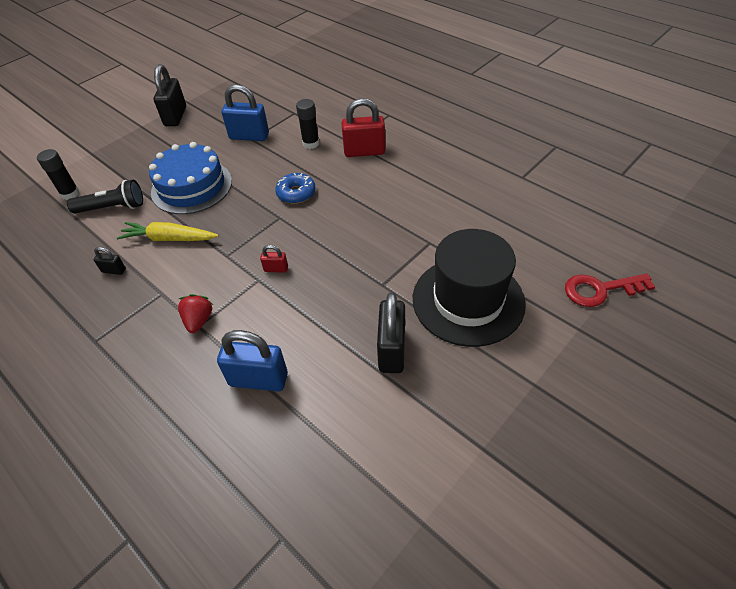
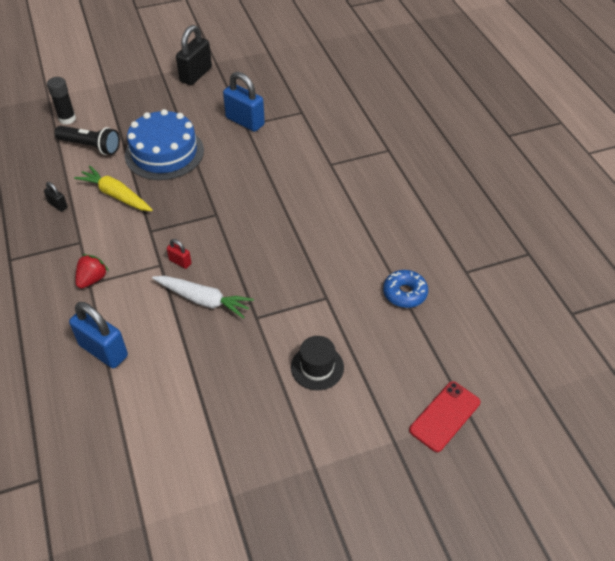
camera: 25 degrees right, 0 degrees up
blue donut [275,173,316,204] -> blue donut moved to [383,270,428,308]
black glue stick [296,99,319,149] -> none
red padlock [342,98,385,157] -> none
black padlock [377,292,405,373] -> none
black hat [413,229,526,347] -> black hat [291,336,344,390], size x0.48
red key [565,274,655,307] -> red phone [409,381,480,452]
none -> white carrot [152,276,254,319]

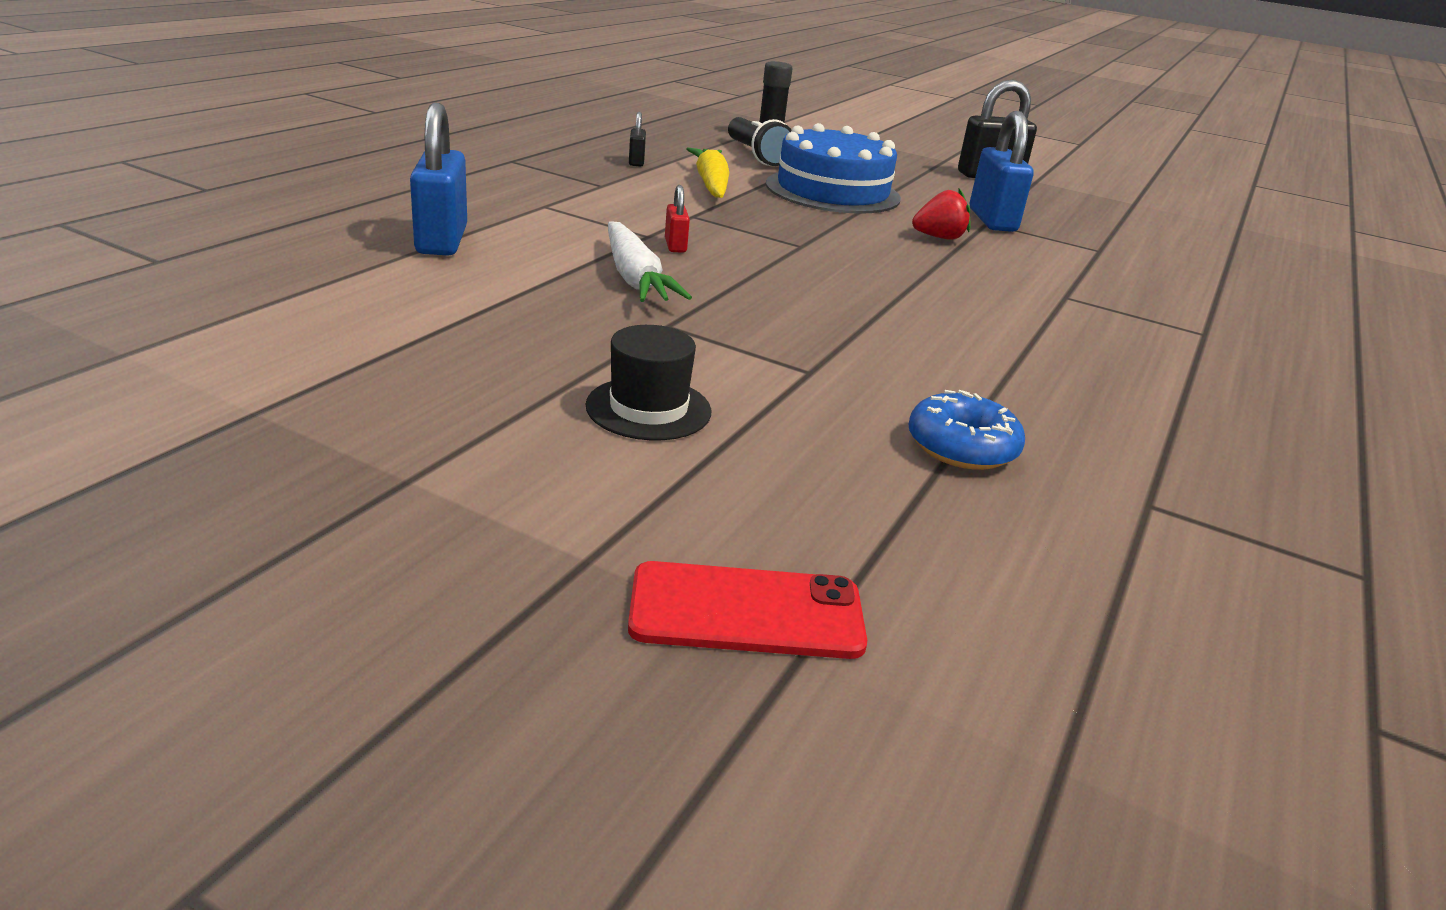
camera: 45 degrees right, 20 degrees down
red strawberry [75,254,109,289] -> red strawberry moved to [912,189,971,240]

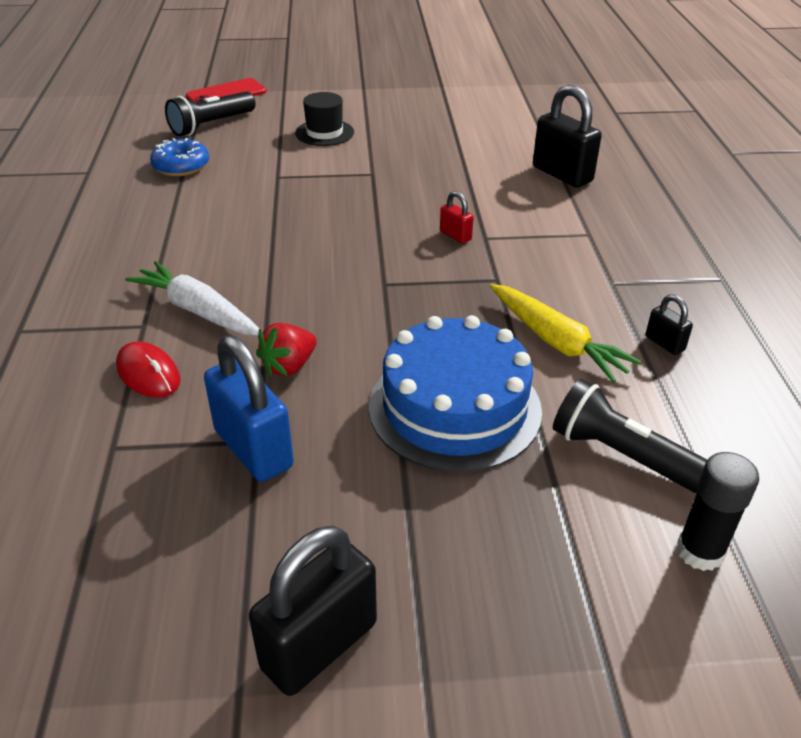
camera: 150 degrees right, 10 degrees up
blue padlock [410,103,467,255] -> black padlock [533,84,602,188]
white carrot [608,221,692,302] -> white carrot moved to [125,261,259,336]
none -> red mouse [116,341,181,398]
none -> black flashlight [165,91,256,136]

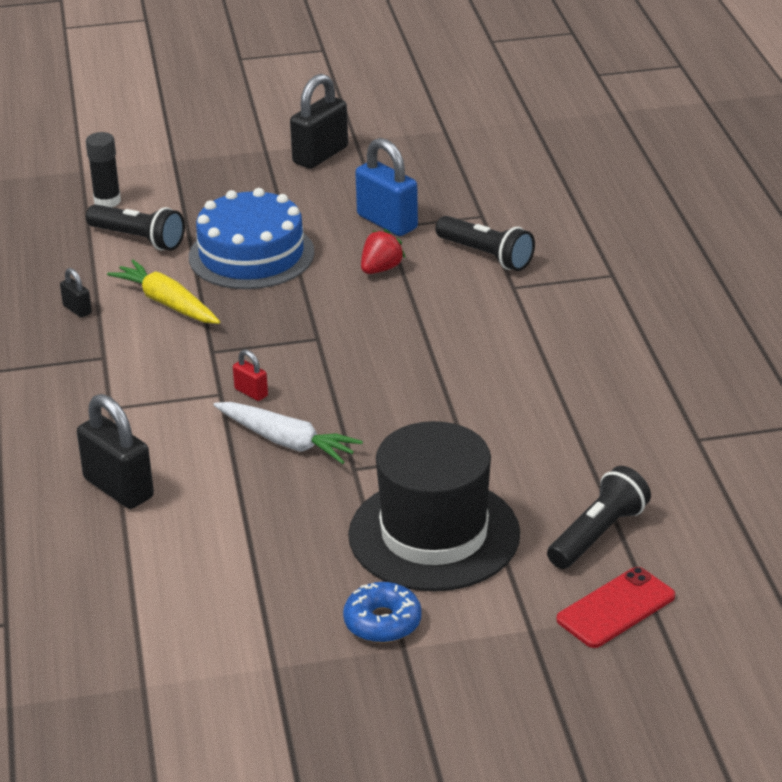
camera: 175 degrees right, 5 degrees down
red mouse [116,341,181,398] -> black flashlight [435,216,535,271]
white carrot [125,261,259,336] -> white carrot moved to [213,402,363,464]
blue donut [150,138,209,176] -> blue donut moved to [343,582,422,643]
black hat [295,92,354,146] -> black hat [348,421,520,591], size x2.09

